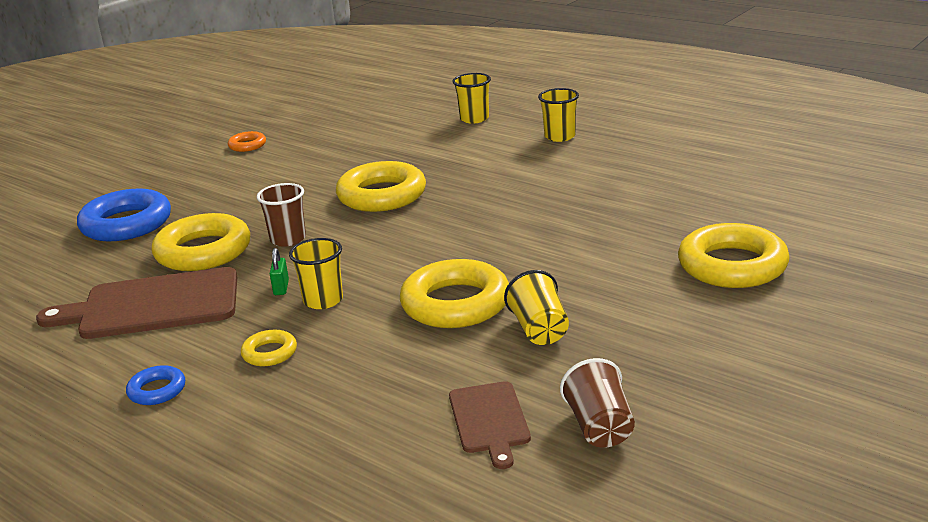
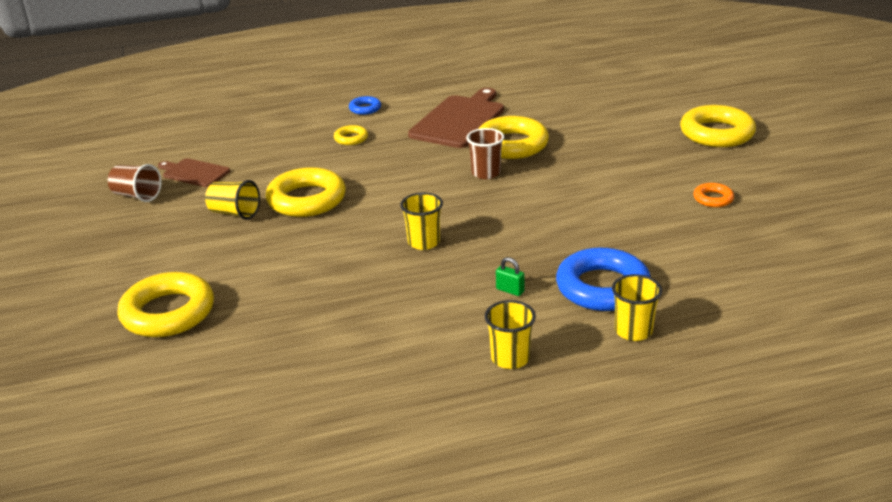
camera: 125 degrees right, 5 degrees up
blue ring [77,188,171,241] -> blue ring moved to [556,248,651,311]
green padlock [270,248,289,295] -> green padlock moved to [496,257,524,296]
yellow cup [289,238,343,309] -> yellow cup moved to [400,193,443,250]
yellow ring [336,161,426,212] -> yellow ring moved to [680,105,756,147]

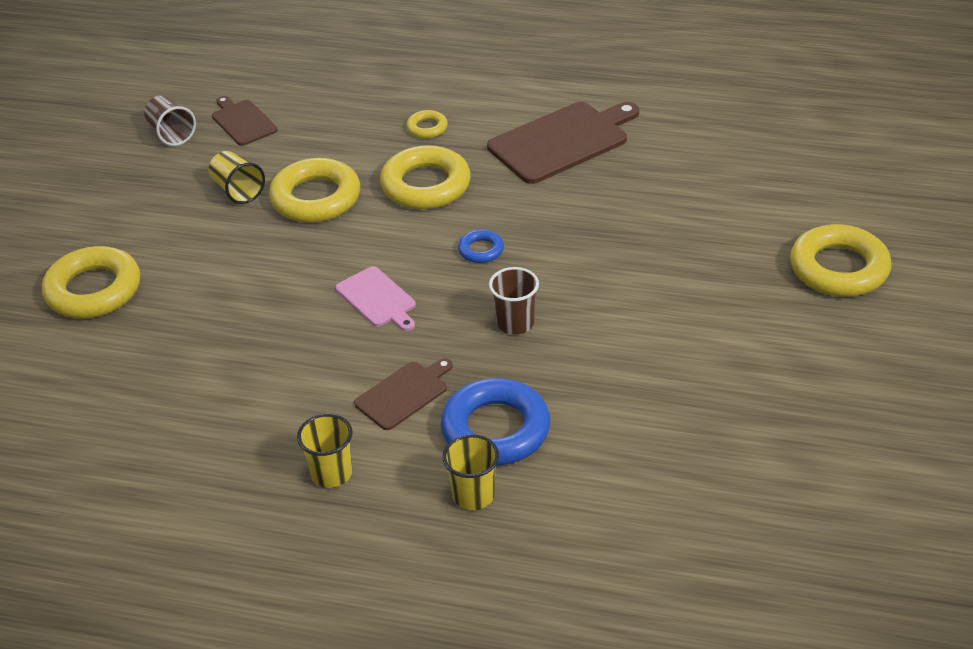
camera: 30 degrees right, 10 degrees up
blue ring [349,96,381,115] -> blue ring moved to [458,230,504,263]
yellow cup [400,193,443,250] -> pink cutting board [335,266,416,331]
brown cup [466,128,504,179] -> brown cup moved to [489,267,539,335]
yellow ring [478,116,549,159] -> yellow ring moved to [380,145,471,210]
green padlock [496,257,524,296] -> brown cutting board [354,358,453,430]
orange ring [693,183,734,207] -> none

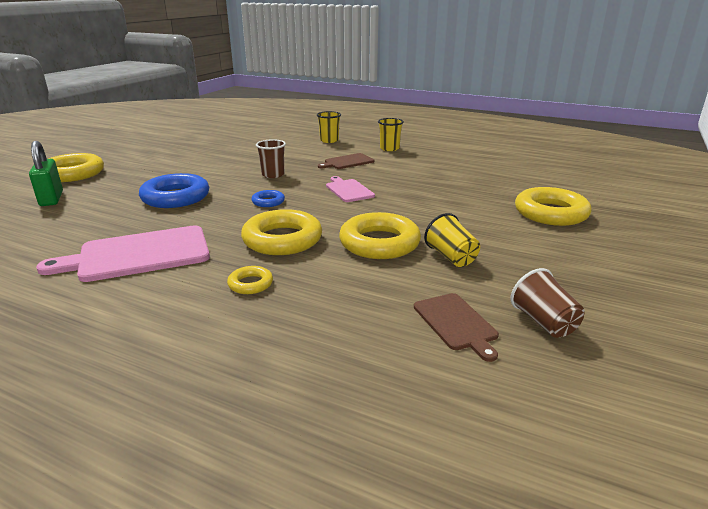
camera: 170 degrees left, 15 degrees down
blue ring [441,378,550,465] -> blue ring moved to [139,173,209,208]
brown cutting board [487,102,639,184] -> pink cutting board [36,226,210,282]
none -> green padlock [29,141,63,206]

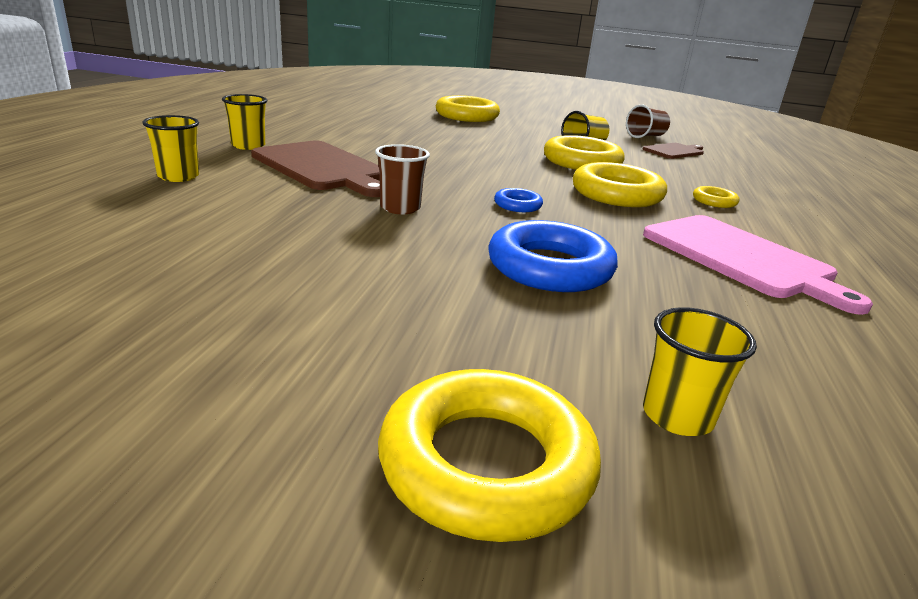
camera: 105 degrees left, 0 degrees up
green padlock [29,141,63,206] -> yellow cup [643,307,757,436]
brown cutting board [318,153,374,169] -> brown cutting board [251,140,380,197], size x1.80
pink cutting board [326,176,375,202] -> none

